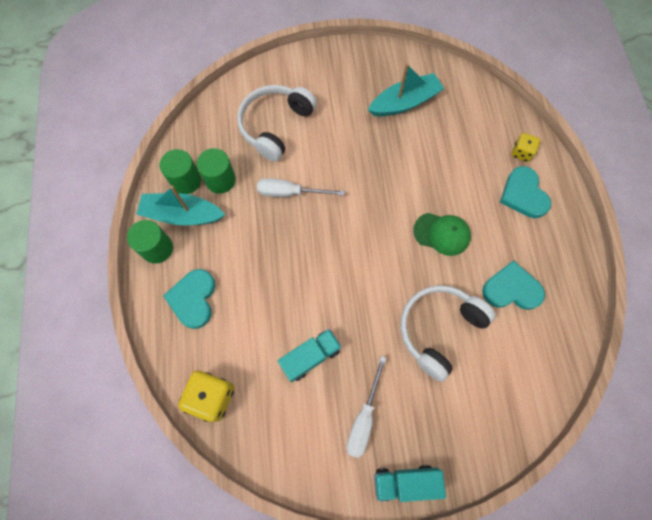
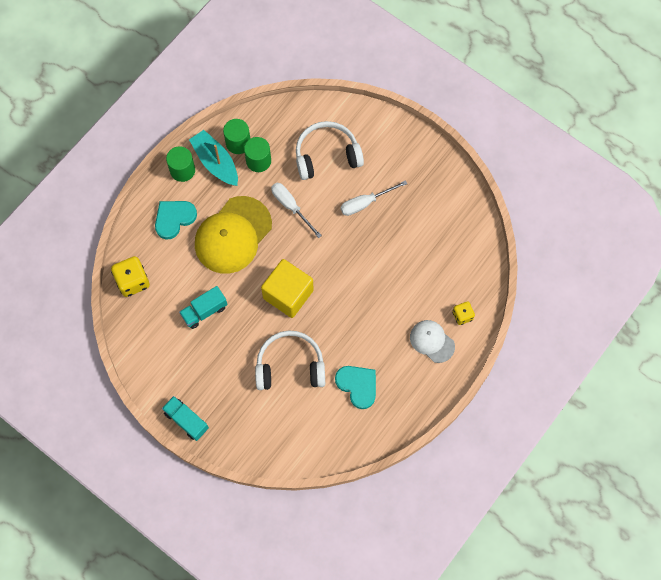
camera: 45 degrees right, 0 degrees up
turquoise truck [278,329,341,382] -> turquoise truck turned 135 degrees clockwise [179,286,228,329]
white screwdriver [346,356,386,458] -> white screwdriver moved to [340,180,407,216]
turquoise boat [368,63,444,117] -> none
green cap [413,213,471,256] -> none
turquoise heart [500,166,551,218] -> white cap [410,320,455,363]
none -> yellow cap [195,196,272,274]
none -> yellow cube [261,259,314,318]

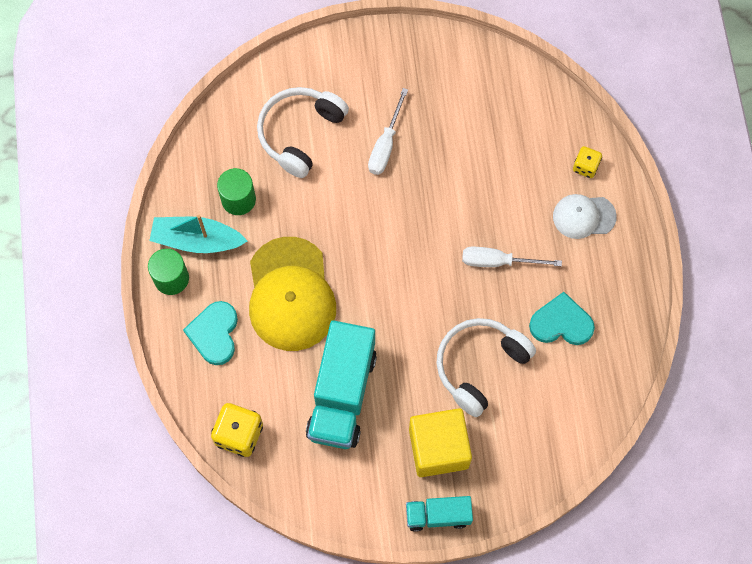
camera: 45 degrees left, 0 degrees up
turquoise truck [179,286,228,329] -> turquoise truck [306,320,377,449], size x1.84
green cylinder [223,119,250,154] -> none
yellow cube [261,259,314,318] -> yellow cube moved to [409,408,472,477]
white screwdriver [271,183,322,238] -> white screwdriver moved to [462,247,562,267]

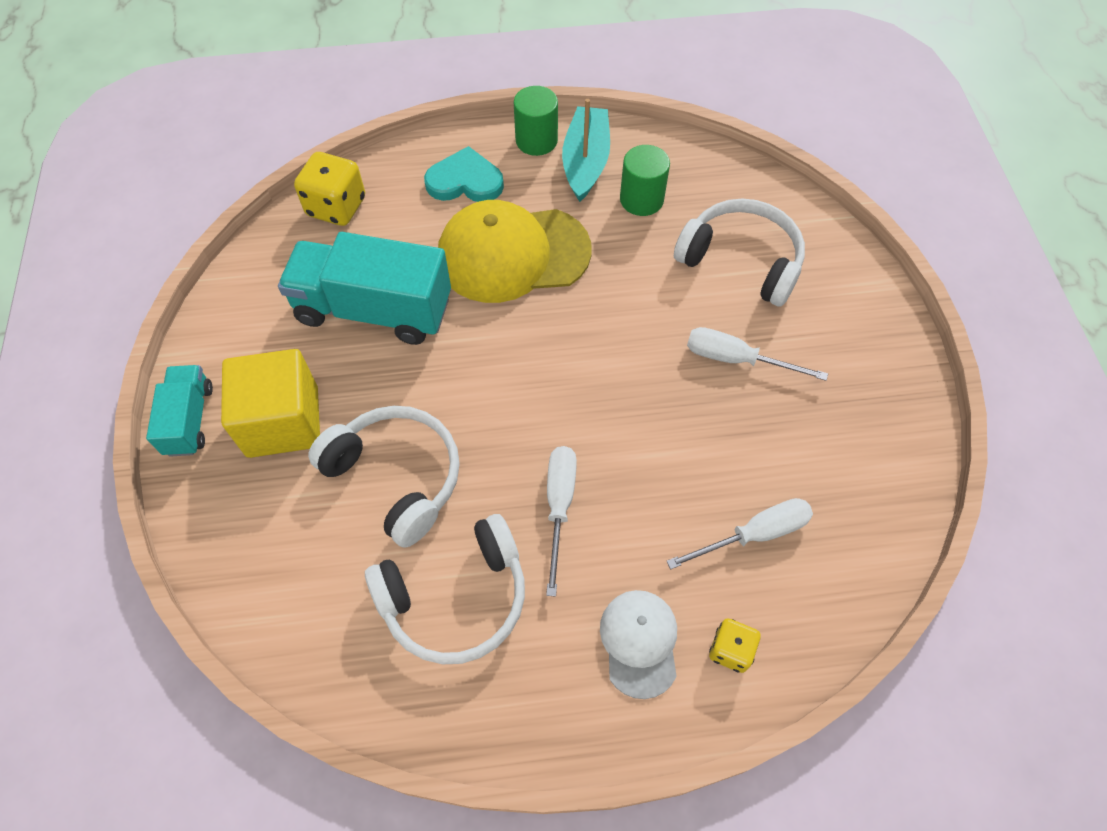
camera: 90 degrees right, 10 degrees down
turquoise heart [529,292,595,345] -> white headphones [365,514,525,664]
none -> white screwdriver [666,498,813,570]

